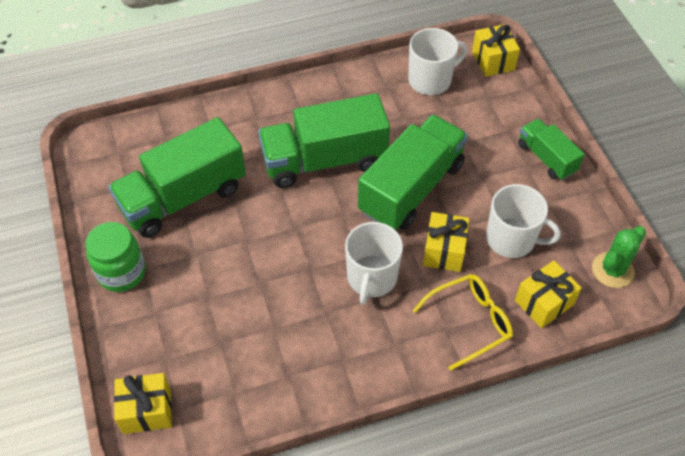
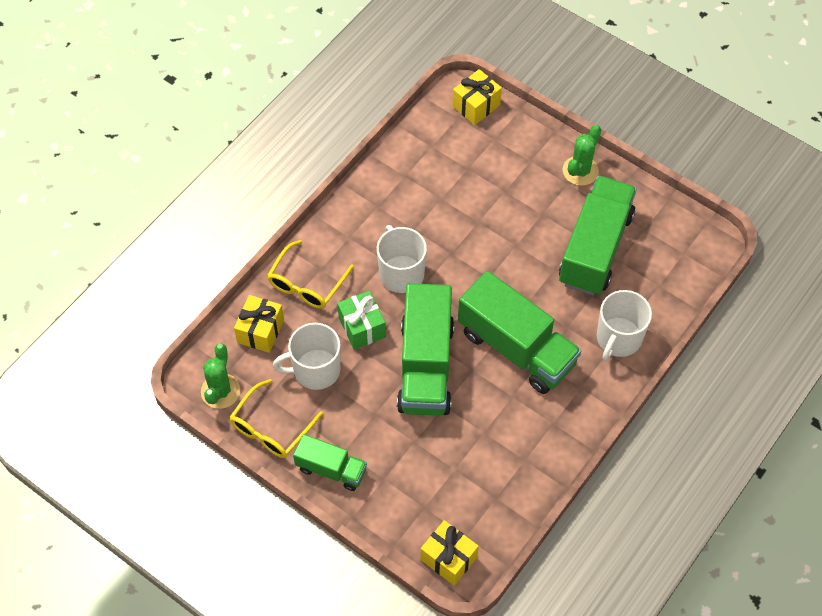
camera: 145 degrees right, 5 degrees up
green jar [86,222,145,292] -> green cactus [563,125,601,186]
green truck [258,93,390,188] -> green truck turned 90 degrees clockwise [458,271,581,394]
white mug [408,28,467,95] -> white mug moved to [597,290,652,361]
yellow gift [423,212,469,272] -> green gift [337,291,386,350]
none -> yellow glasses [230,379,323,458]

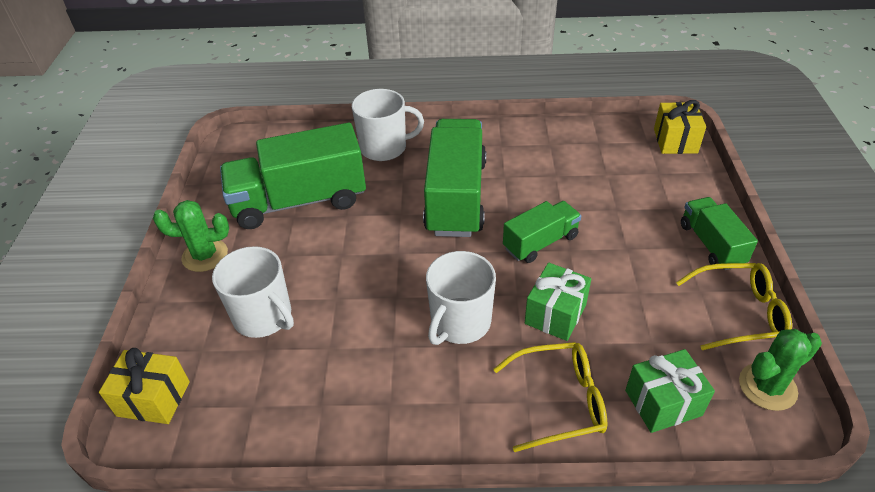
camera: 125 degrees left, 15 degrees down
yellow gift [234,295,284,353] -> green gift [625,349,715,433]
white mug [273,323,341,390] -> white mug moved to [212,246,294,338]
green truck [397,283,454,416] -> green truck [503,201,581,263], size x0.54

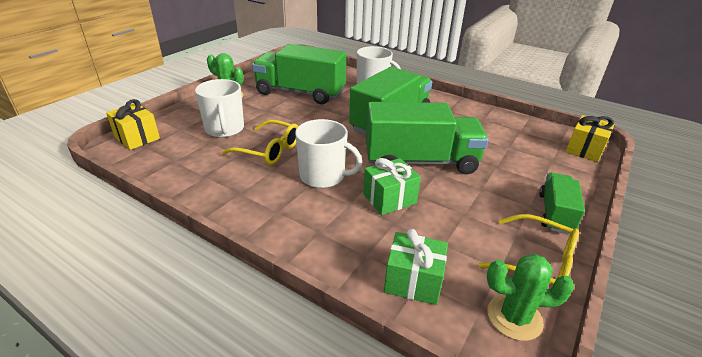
camera: 30 degrees right, 10 degrees down
white mug [426,251,496,345] -> white mug turned 135 degrees counterclockwise [295,119,362,188]
yellow glasses [493,342,607,452] -> yellow glasses moved to [221,120,298,165]
green truck [503,201,581,263] -> green truck [366,102,489,175], size x1.84

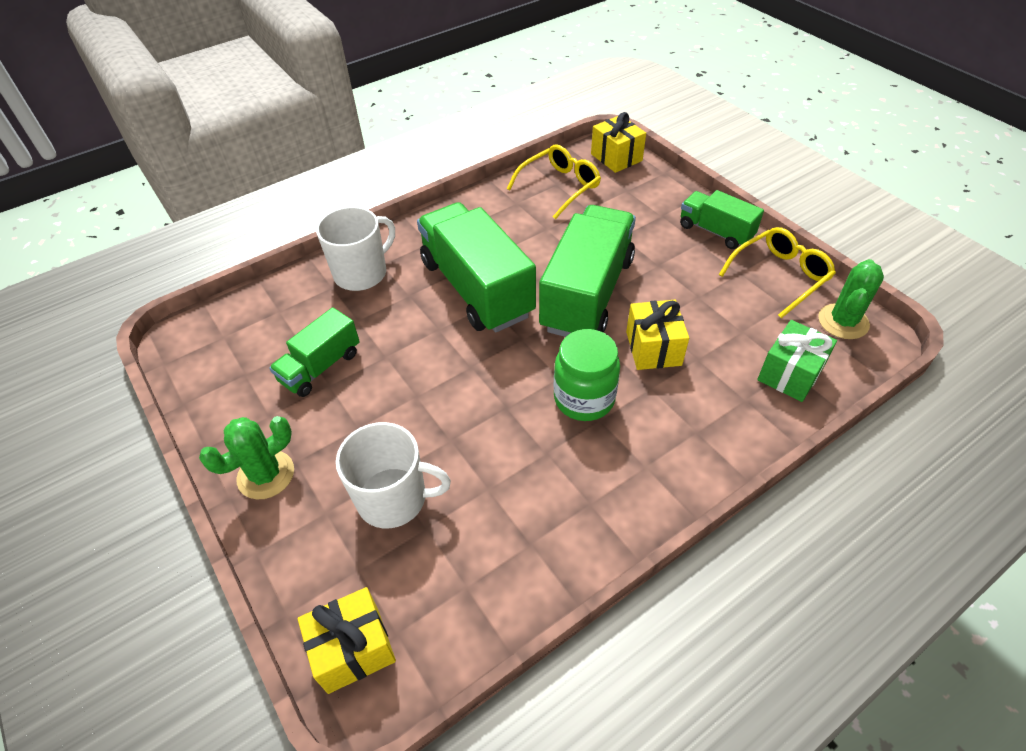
camera: 65 degrees left, 15 degrees up
yellow glasses [221,120,298,165] -> yellow glasses moved to [507,145,601,219]
green truck [252,44,346,104] -> green truck [269,307,360,397], size x0.54
white mug [295,119,362,188] -> green jar [554,329,620,421]
green gift [363,158,421,215] -> yellow gift [626,300,689,370]

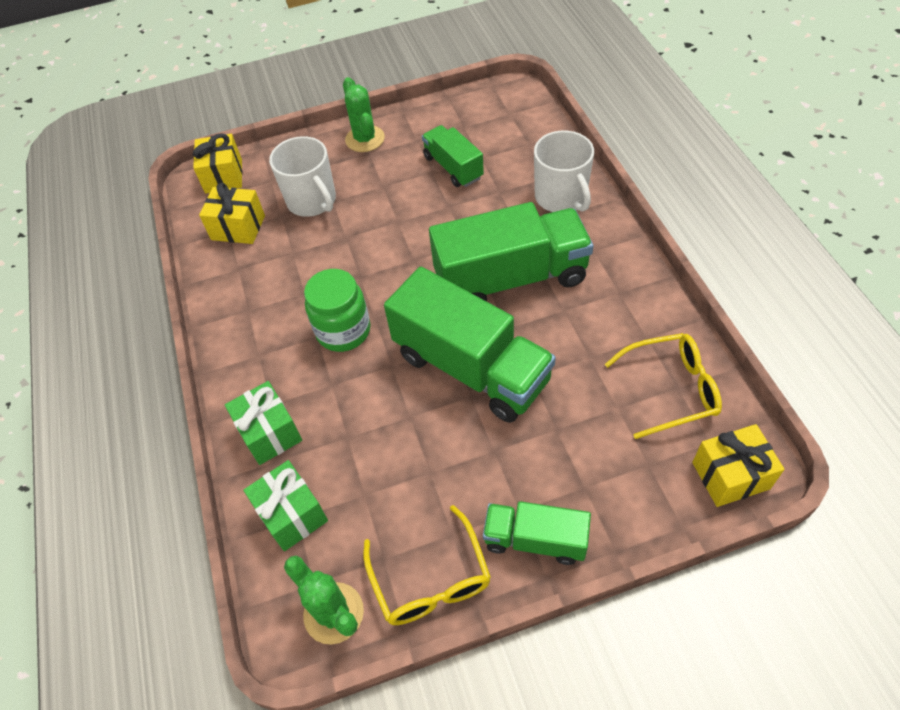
camera: 110 degrees right, 5 degrees up
white mug [336,422,451,529] -> white mug turned 60 degrees counterclockwise [269,136,336,217]
yellow glasses [507,145,601,219] -> yellow glasses turned 75 degrees counterclockwise [605,333,722,439]
yellow gift [626,300,689,370] -> yellow gift moved to [199,183,265,244]
green truck [680,190,764,249] -> green truck turned 135 degrees counterclockwise [483,501,591,565]
none -> green gift [225,381,302,465]

